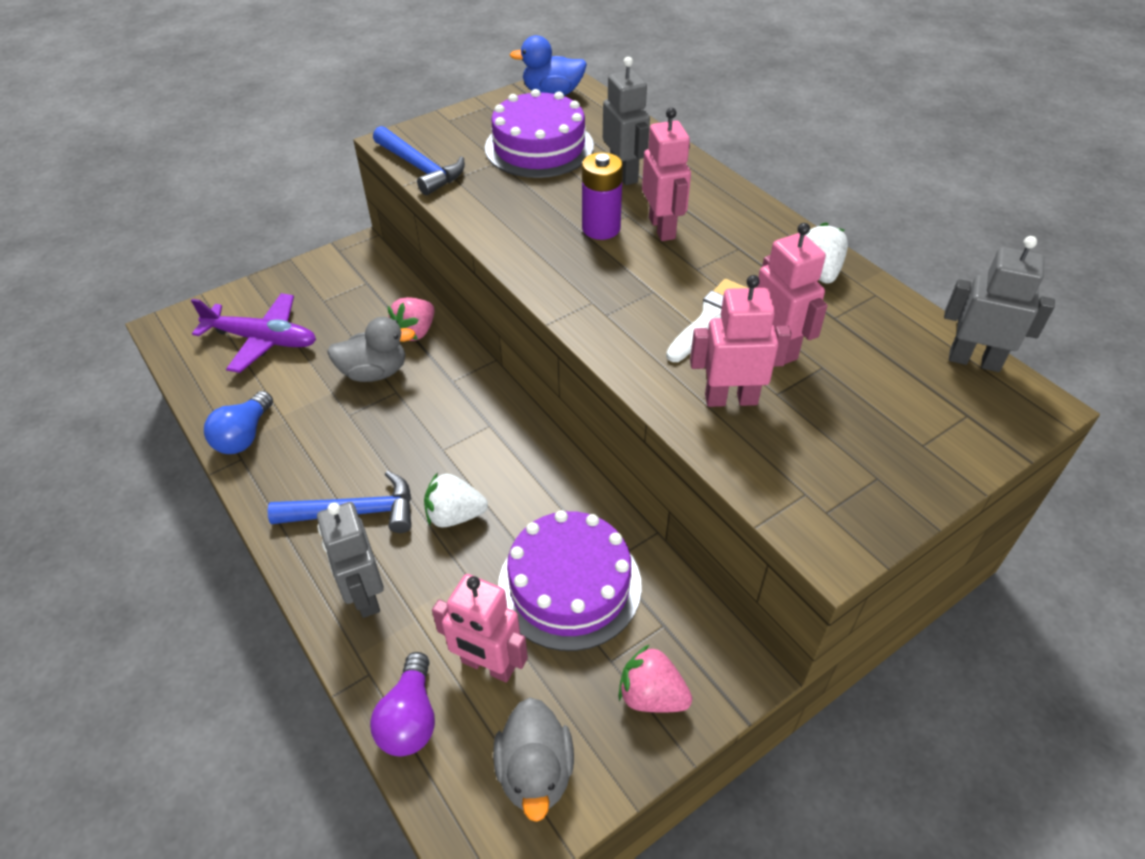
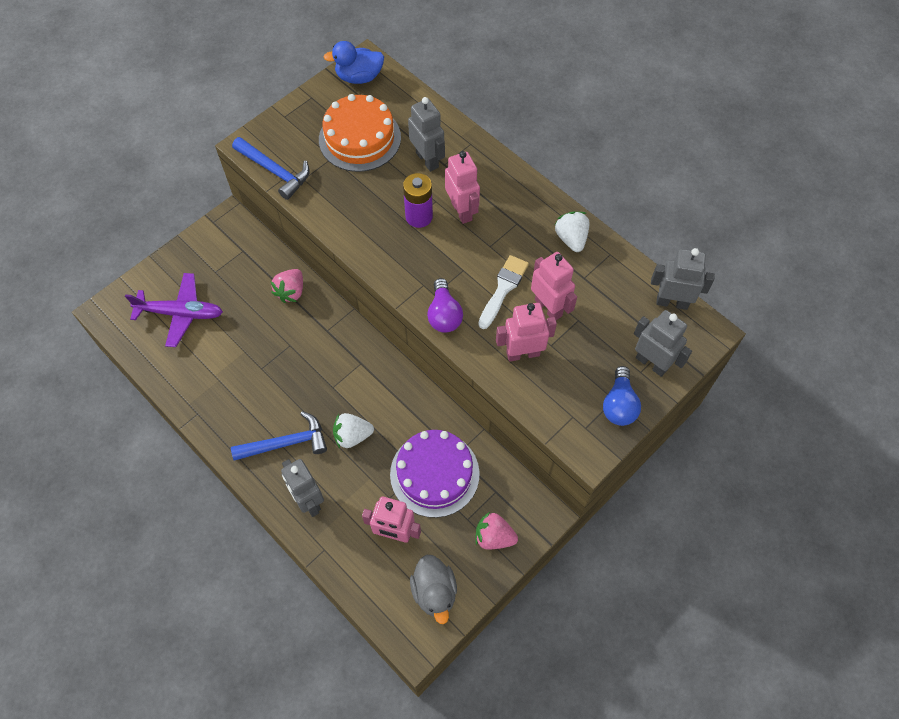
camera: 10 degrees left, 15 degrees up
blue light bulb [204,391,273,454] -> blue light bulb moved to [603,366,641,426]
grey duck [327,317,416,382] -> none
purple light bulb [370,652,435,756] -> purple light bulb moved to [427,278,463,333]
purple cake [485,89,594,178] -> orange cake [319,94,401,172]
none -> grey robot [634,310,692,377]

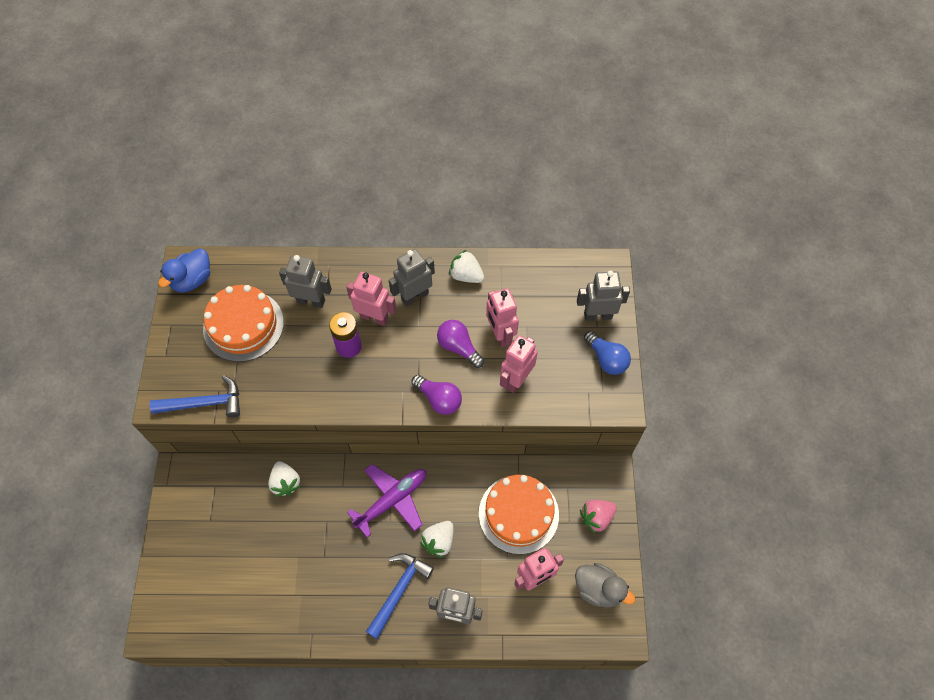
camera: 45 degrees left, 0 degrees up
purple plane [125,273,223,347] -> purple plane moved to [347,464,426,537]
pink strawberry [271,269,303,303] -> white strawberry [268,461,301,497]
purple cake [390,430,480,518] -> orange cake [479,475,559,554]
white brush [478,255,529,329] -> purple light bulb [437,320,484,368]
pink robot [531,252,577,320] -> pink robot turned 120 degrees counterclockwise [486,288,519,347]
grey robot [651,248,715,310] -> grey robot moved to [389,249,435,306]

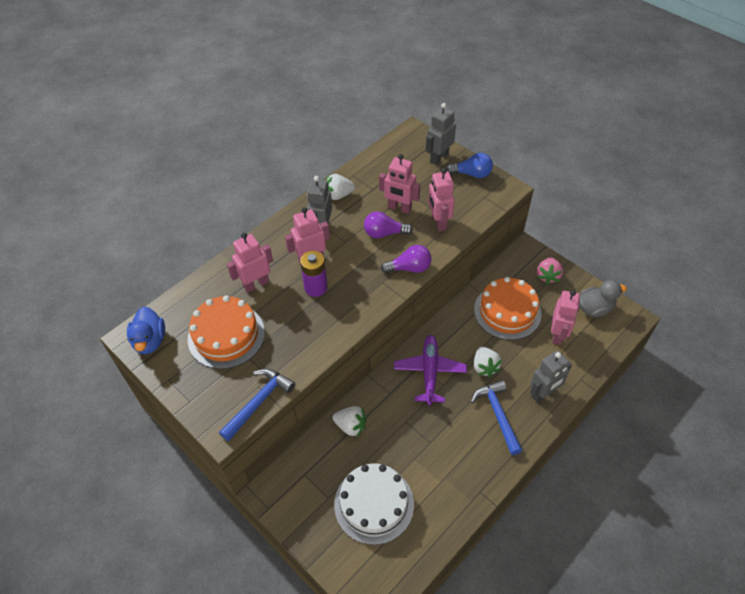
camera: 45 degrees left, 10 degrees down
grey robot [279,255,332,308] -> pink robot [227,233,273,293]
none -> white cake [334,463,414,545]

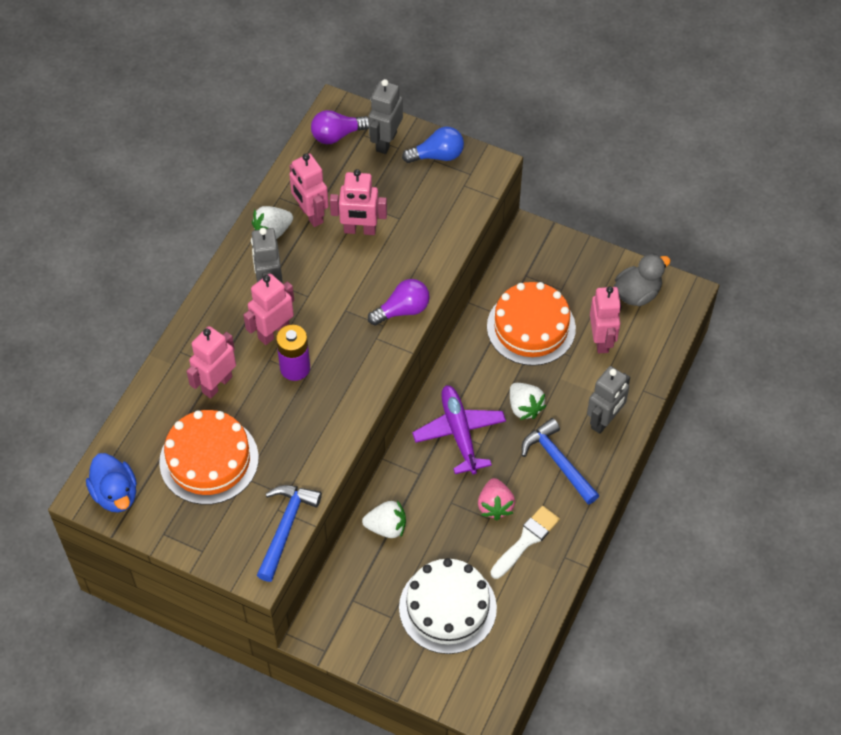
camera: 20 degrees left, 5 degrees up
purple light bulb [364,211,413,238] -> purple light bulb moved to [311,110,369,144]
pink robot [428,168,455,231] -> pink robot moved to [289,153,329,227]
pink strawberry [537,258,563,284] -> pink strawberry moved to [478,478,515,520]
none -> white brush [490,506,560,579]

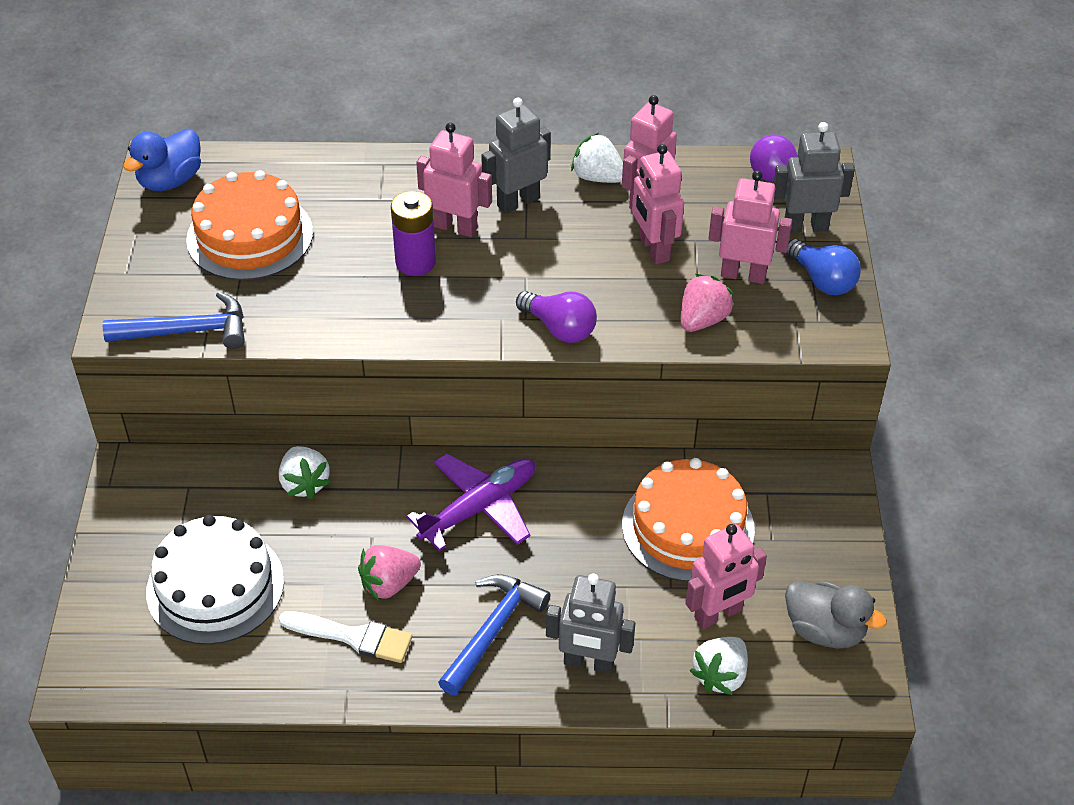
camera: 65 degrees right, 10 degrees down
pink robot [187,326,236,399] -> pink robot moved to [708,170,792,284]
white strawberry [510,383,546,420] -> white strawberry moved to [690,637,748,695]
none -> pink strawberry [681,274,734,332]

